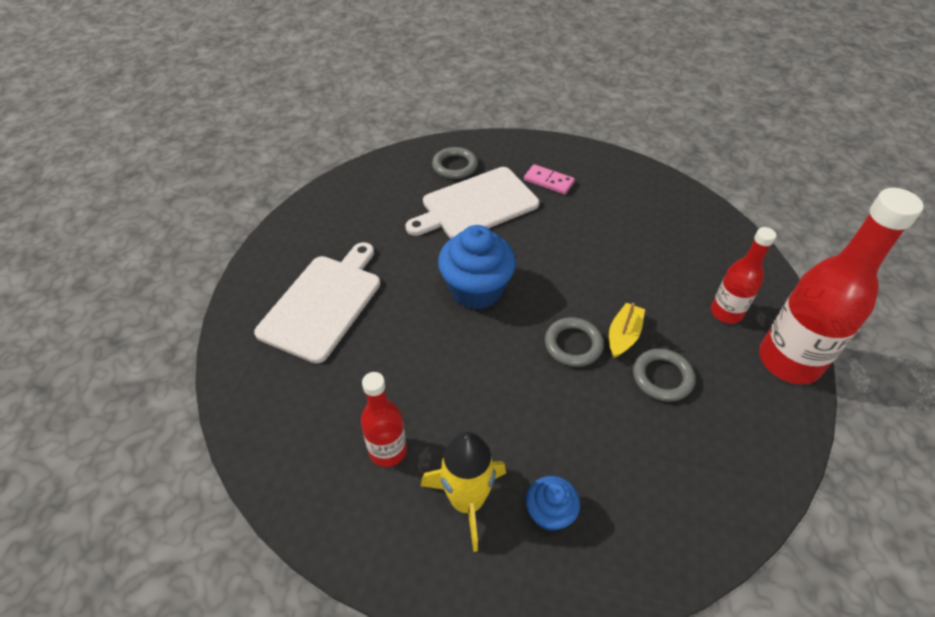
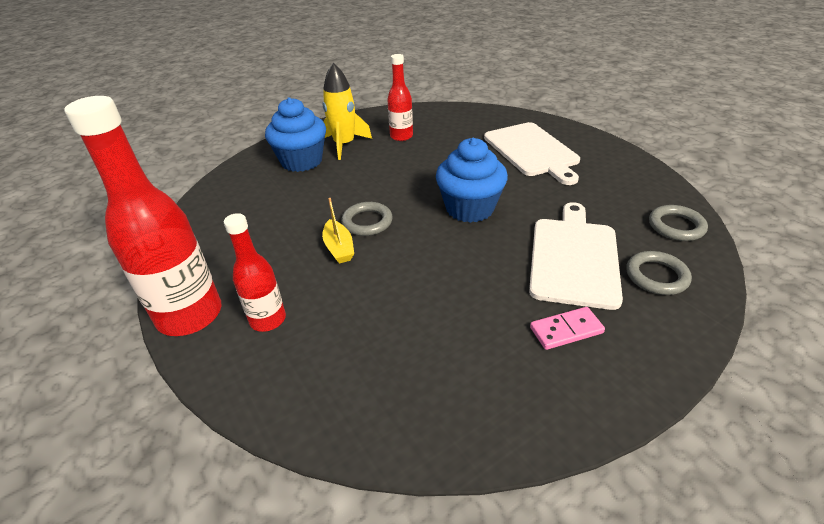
camera: 135 degrees right, 10 degrees down
blue cupcake [526,476,580,531] -> blue cupcake [265,97,326,172], size x1.83
grey ring [633,348,695,402] -> grey ring moved to [649,205,708,241]

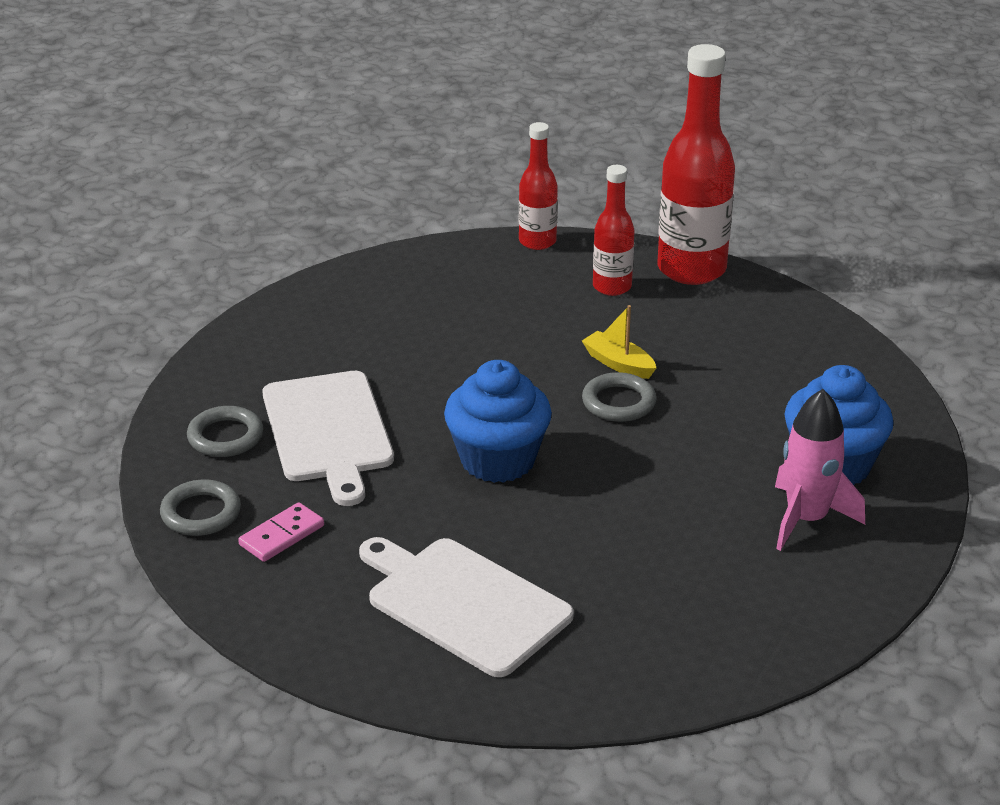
camera: 150 degrees right, 5 degrees down
yellow rocket [323,63,372,160] -> pink rocket [775,389,865,551]
red bottle [387,54,413,141] -> red bottle moved to [519,122,558,250]
pink domino [530,307,605,350] -> pink domino moved to [238,502,324,562]

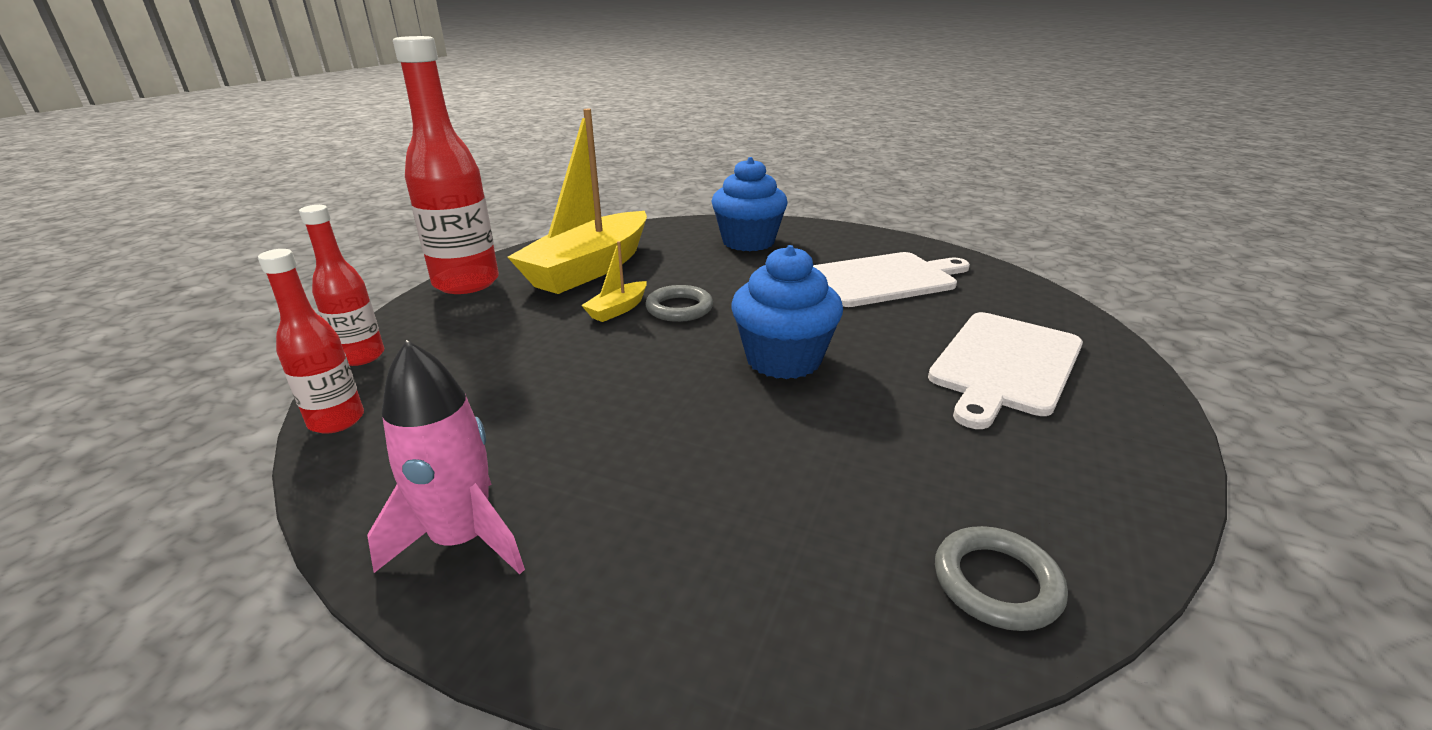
camera: 95 degrees left, 5 degrees down
grey ring [187,406,263,457] -> none
pink domino [238,502,324,562] -> none
white cutting board [262,371,394,506] -> white cutting board moved to [813,252,970,307]
red bottle [593,165,635,296] -> red bottle moved to [258,249,364,434]
pink rocket [775,389,865,551] -> pink rocket moved to [367,340,525,574]
none -> yellow boat [507,109,647,294]

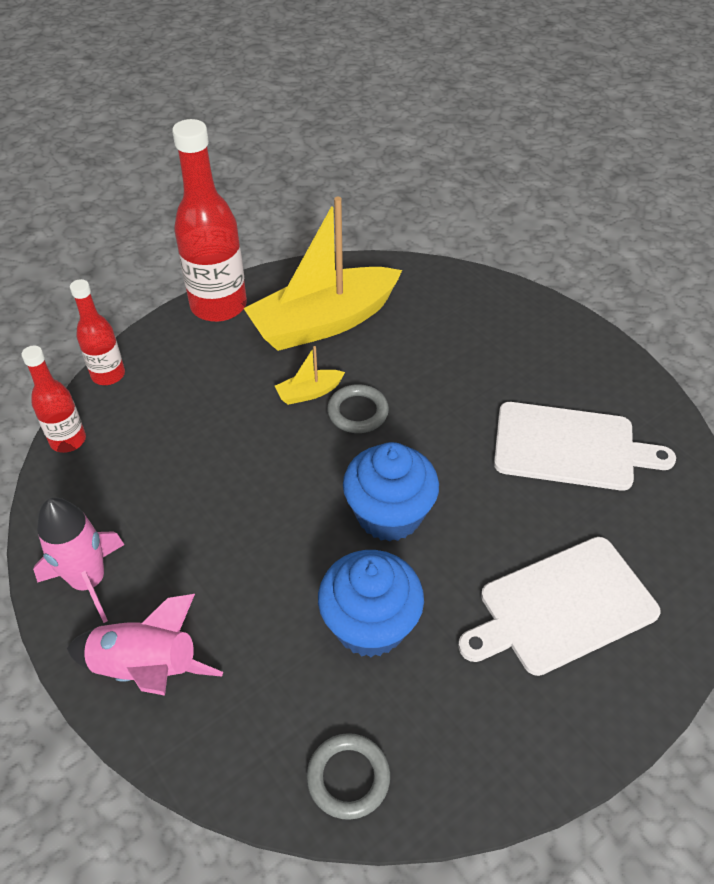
camera: 30 degrees right, 20 degrees up
blue cupcake [711,157,788,251] -> blue cupcake moved to [318,550,424,657]
none -> pink rocket [67,594,223,696]

